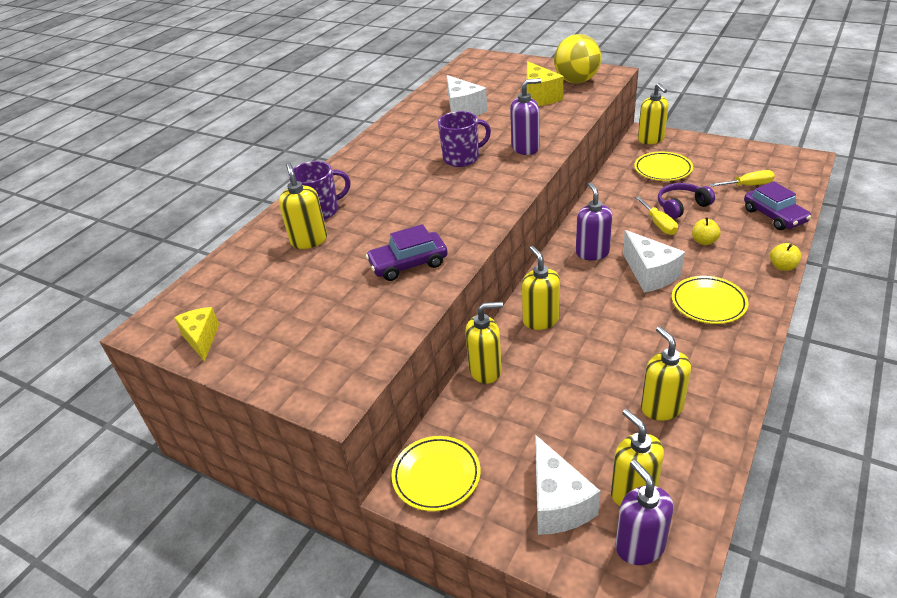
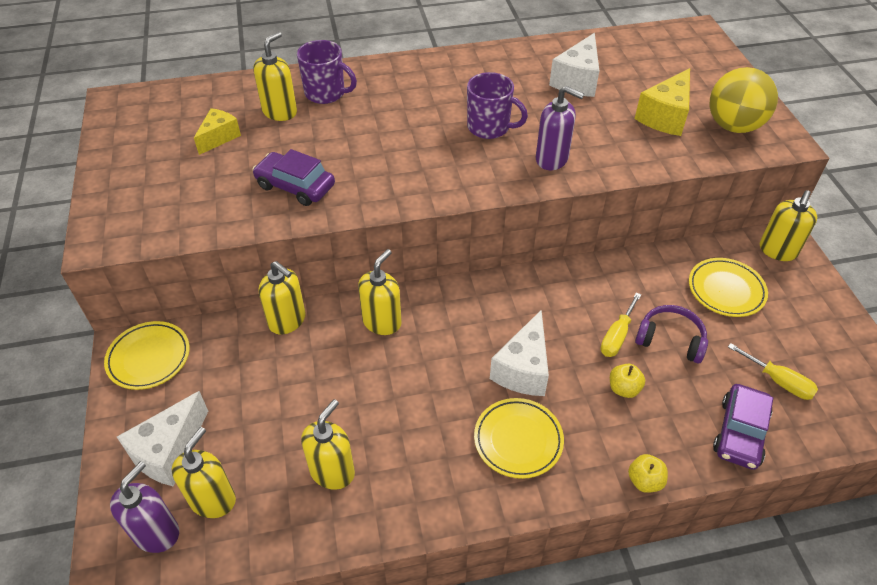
camera: 45 degrees right, 10 degrees up
yellow cheese [174,307,219,361] -> yellow cheese moved to [194,108,241,155]
purple soap dispenser [576,182,613,260] -> none

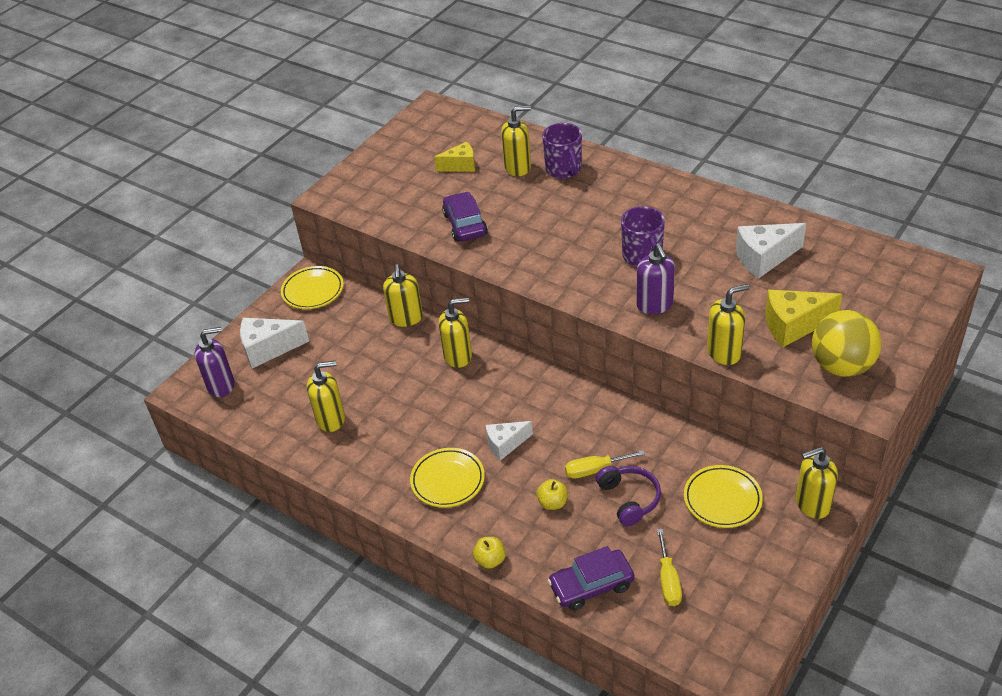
camera: 50 degrees right, 5 degrees down
yellow soap dispenser [172,427,236,518] -> yellow soap dispenser moved to [707,284,749,365]
white cheese [490,310,549,396] -> white cheese [486,421,533,461], size x0.66

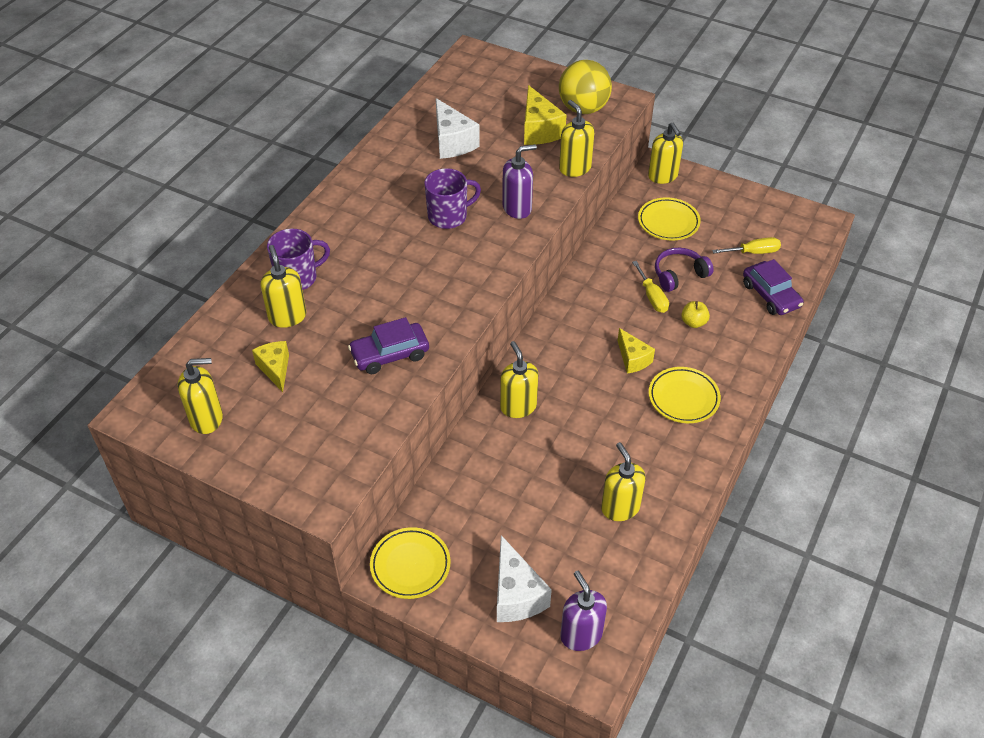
camera: 100 degrees left, 5 degrees up
yellow soap dispenser [383,264,423,327] -> yellow soap dispenser moved to [178,358,223,434]
yellow apple [473,537,506,569] -> none
white cheese [486,421,533,461] -> yellow cheese [617,328,655,374]

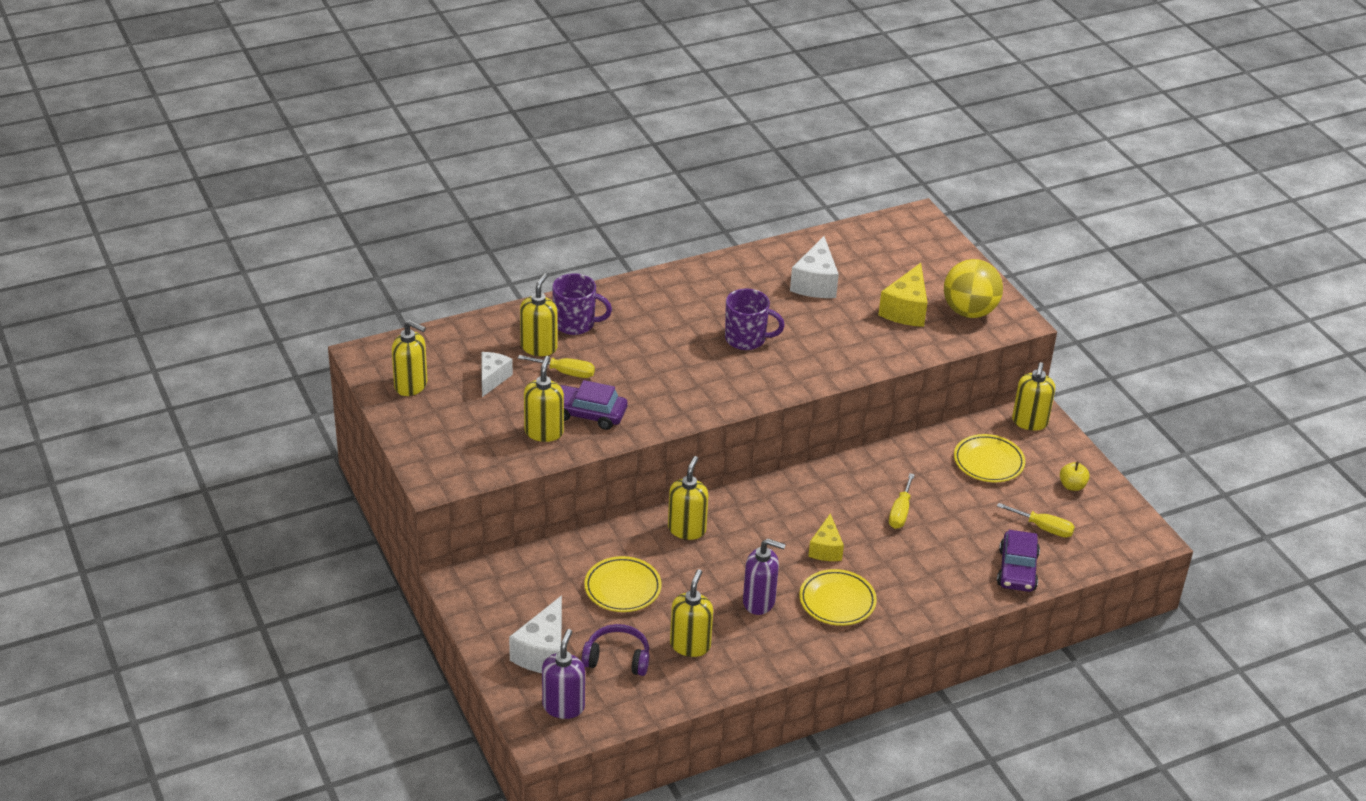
camera: 35 degrees right, 10 degrees down
yellow cheese [252,341,289,392] -> white cheese [482,352,513,397]
yellow plate [370,527,451,599] -> yellow plate moved to [584,556,662,612]
purple soap dispenser [502,144,537,219] -> purple soap dispenser moved to [743,539,786,615]
yellow soap dispenser [559,100,594,177] -> yellow soap dispenser moved to [524,356,564,442]
purple headphones [655,248,714,292] -> purple headphones moved to [581,624,649,676]
yellow apple [681,301,710,328] -> yellow apple moved to [1060,462,1090,491]
none -> yellow screwdriver [518,355,595,378]

